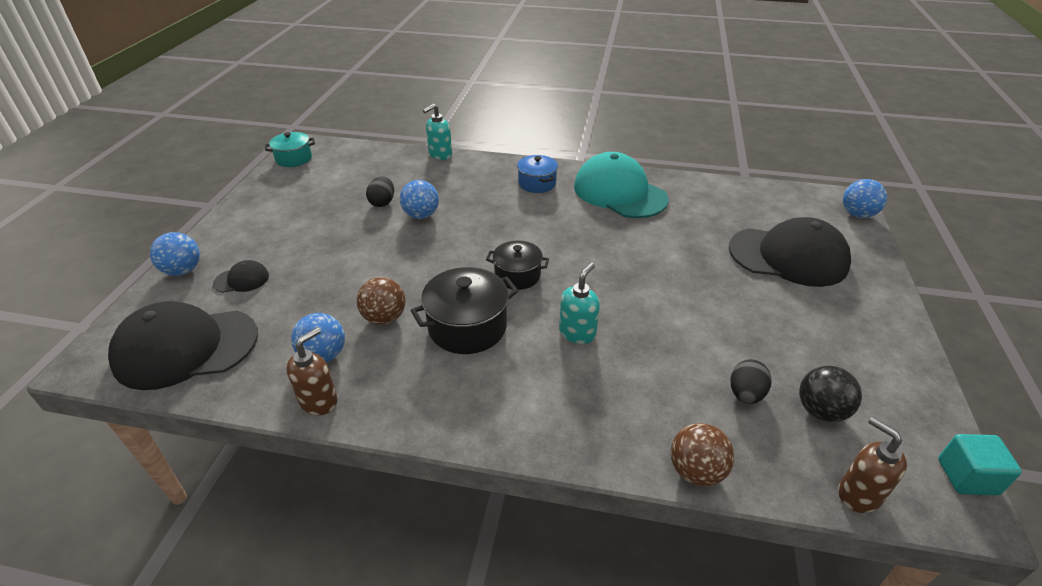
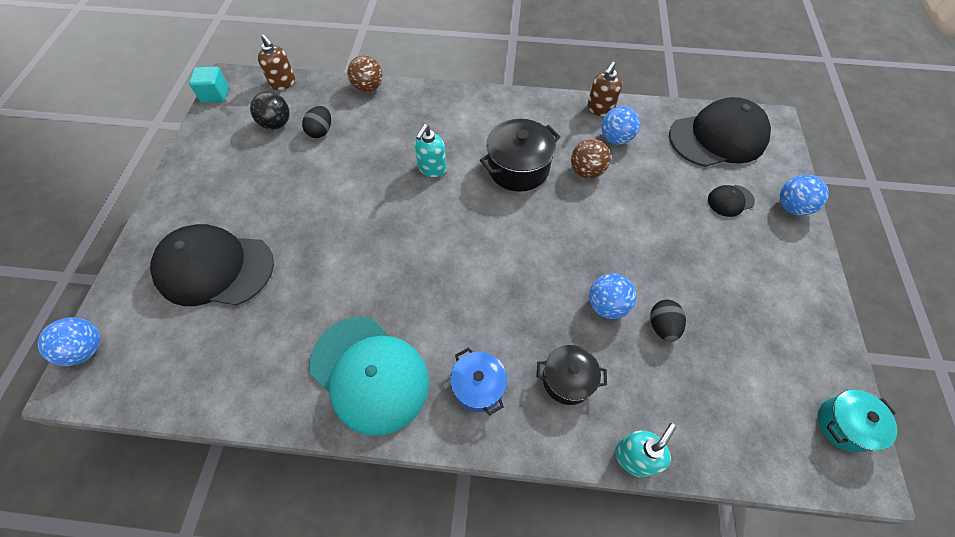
camera: 175 degrees right, 20 degrees up
black pot [486,241,549,290] -> black pot moved to [537,345,607,405]

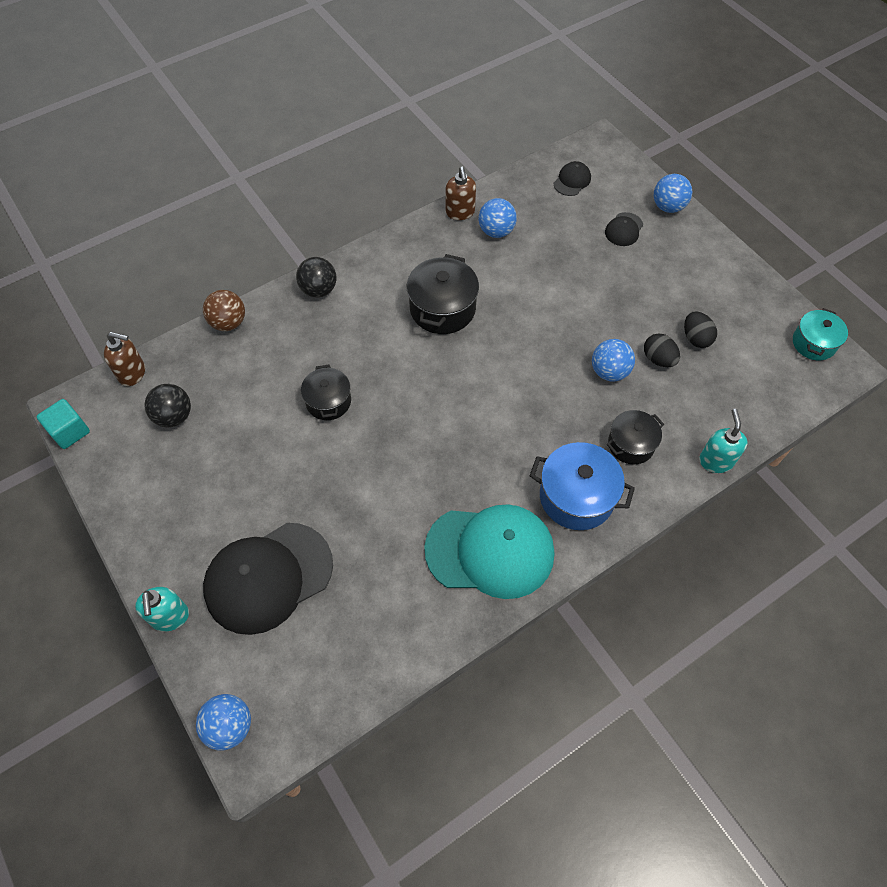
camera: 40 degrees left, 0 degrees up
black egg [302,106,331,138] -> black egg moved to [684,311,717,348]
turquoise soap dispenser [414,124,447,177] -> turquoise soap dispenser moved to [135,587,189,632]
blue pot [450,348,507,415] -> blue pot [530,442,635,530], size x1.55
brown ball [571,139,611,179] -> none
black cap [669,97,771,167] -> black cap [554,161,591,196], size x0.44
none -> black ball [296,257,337,298]
none -> black pot [301,365,351,420]

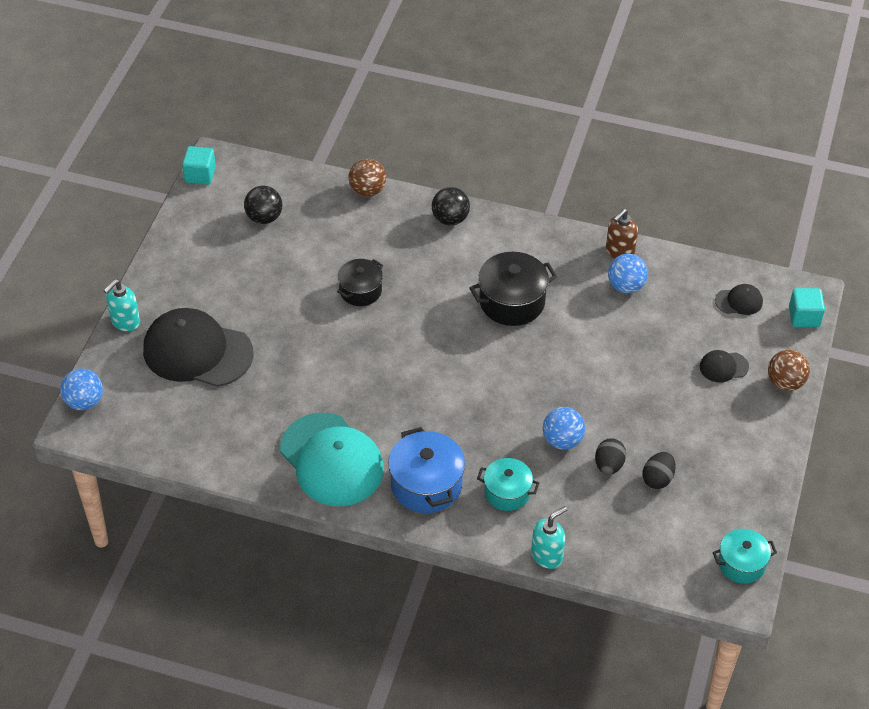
camera: 50 degrees right, 10 degrees down
brown soap dispenser [104,332,145,386] -> none
black pot [607,410,664,464] -> turquoise pot [477,458,539,511]
blue ball [654,174,692,213] -> brown ball [768,349,810,391]
none -> turquoise cube [789,288,825,327]

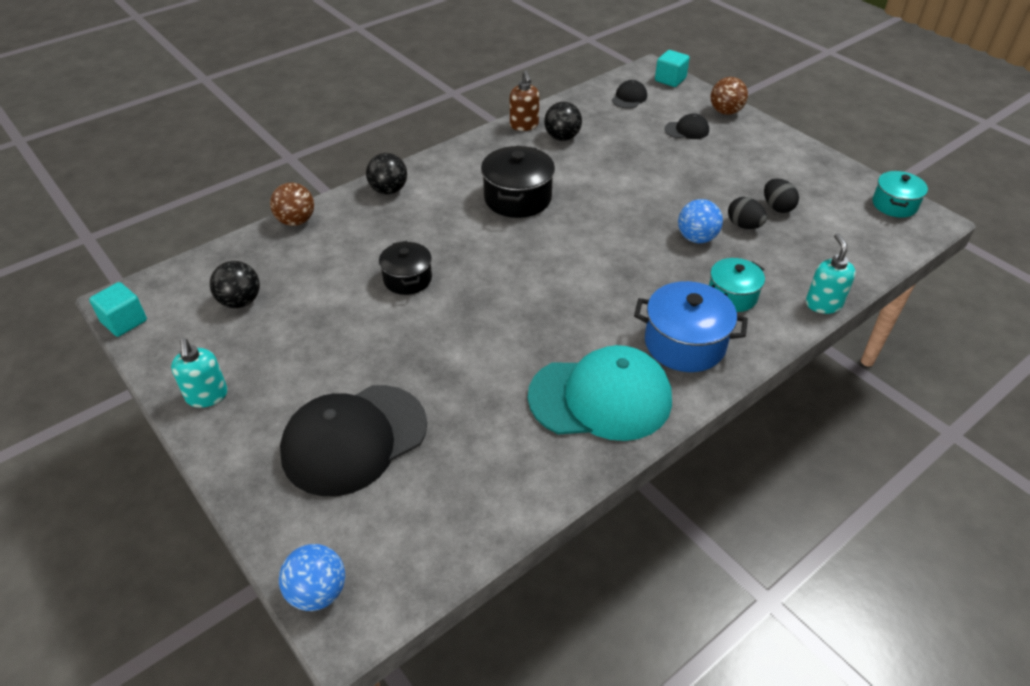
camera: 55 degrees left, 5 degrees down
turquoise soap dispenser [104,279,140,331] -> turquoise soap dispenser moved to [171,338,228,408]
blue ball [608,254,648,293] -> black ball [544,102,582,141]
black cap [700,350,749,382] -> black cap turned 120 degrees counterclockwise [664,113,709,139]

